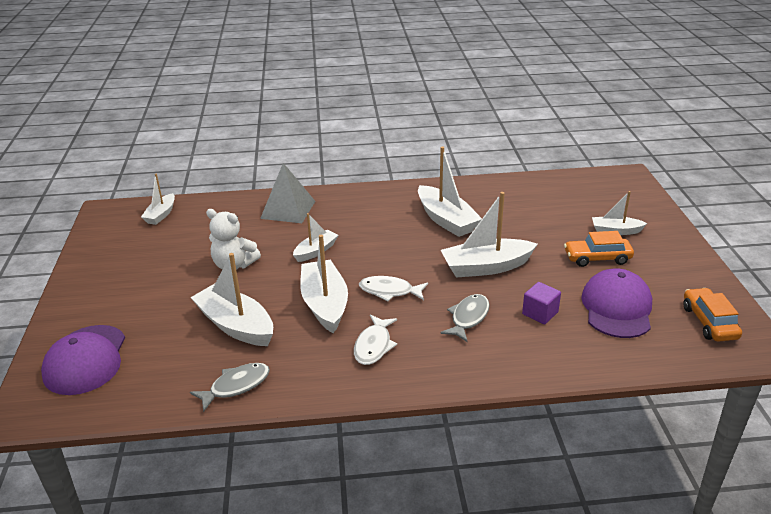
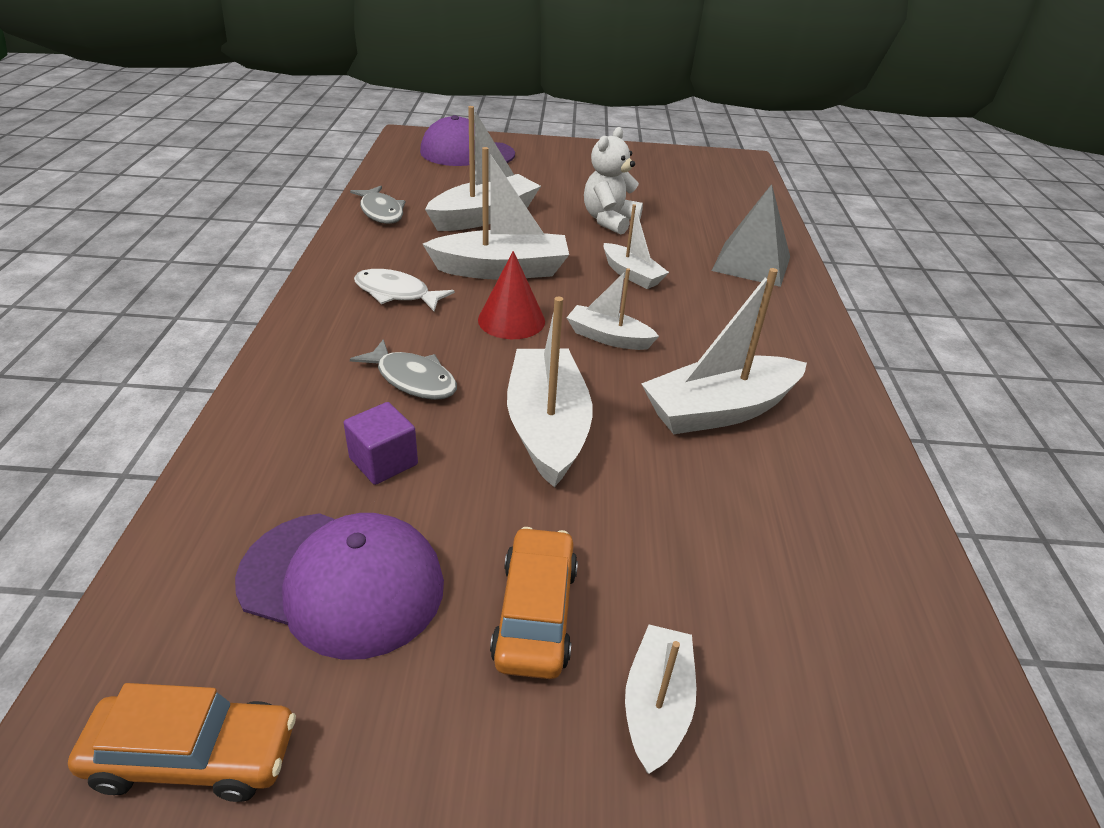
camera: 95 degrees right, 5 degrees up
white boat [141,174,175,225] -> white boat moved to [566,268,659,350]
white fish [359,276,428,301] -> red cone [478,251,545,339]

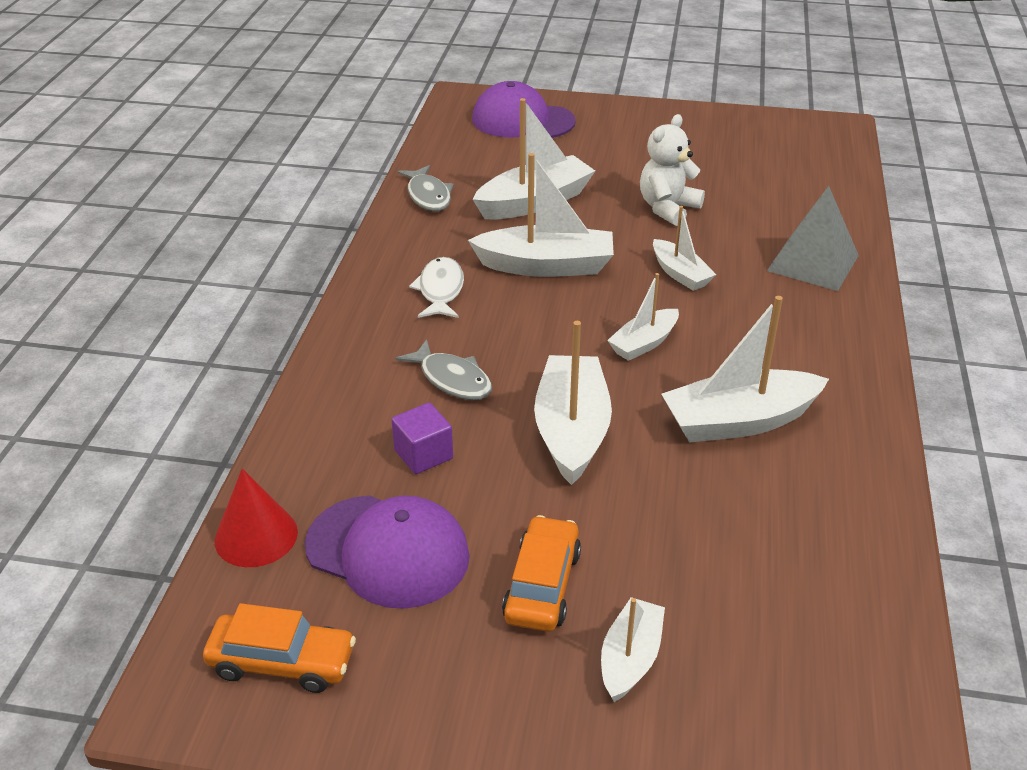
camera: 10 degrees right, 0 degrees up
white fish [354,269,455,311] -> white fish turned 60 degrees clockwise [409,257,464,318]
red cone [478,251,545,339] -> red cone moved to [215,468,298,567]
white boat [566,268,659,350] -> white boat turned 75 degrees counterclockwise [607,273,679,361]

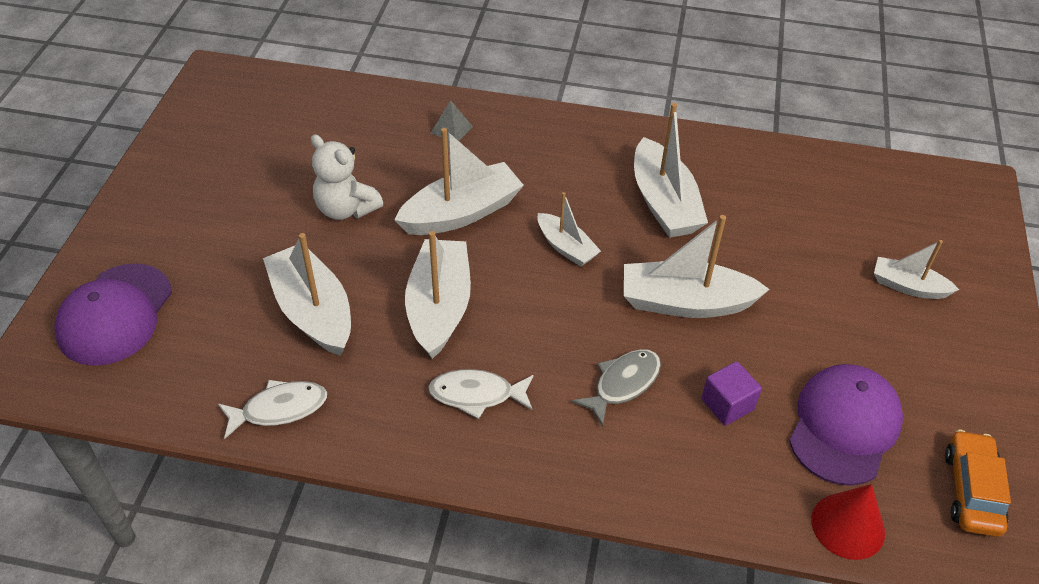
camera: 90 degrees left, 10 degrees up
grey fish [397,165,454,211] -> white fish [218,380,327,439]
orange car [502,515,581,632] -> none
white boat [653,206,716,291] -> white boat [394,128,524,235], size x1.72
grey pyramid [767,186,859,291] -> grey pyramid [431,100,473,141], size x0.50

